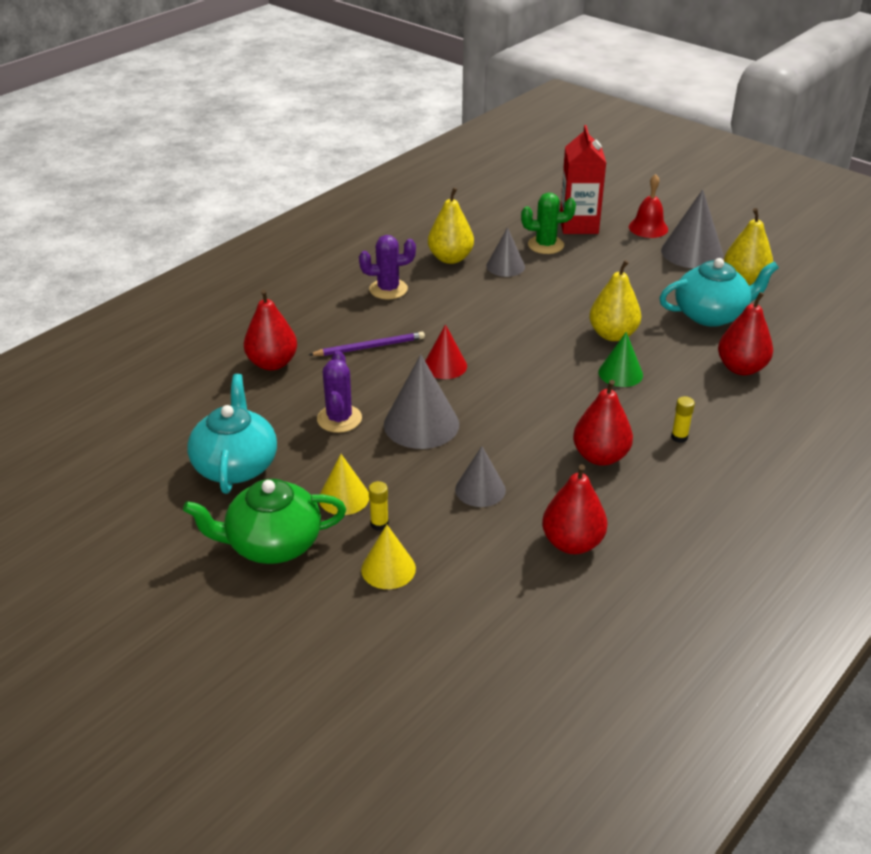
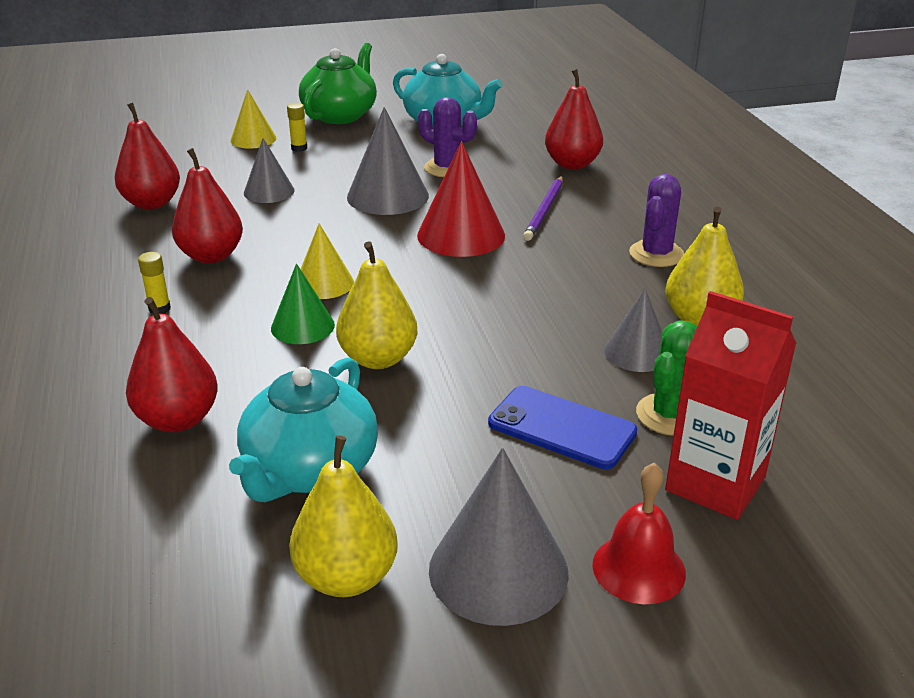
camera: 125 degrees right, 5 degrees down
yellow cone [319,454,369,515] -> yellow cone moved to [301,223,354,299]
red cone [425,324,467,379] -> red cone [417,141,505,257], size x1.61
none -> blue phone [488,386,637,469]

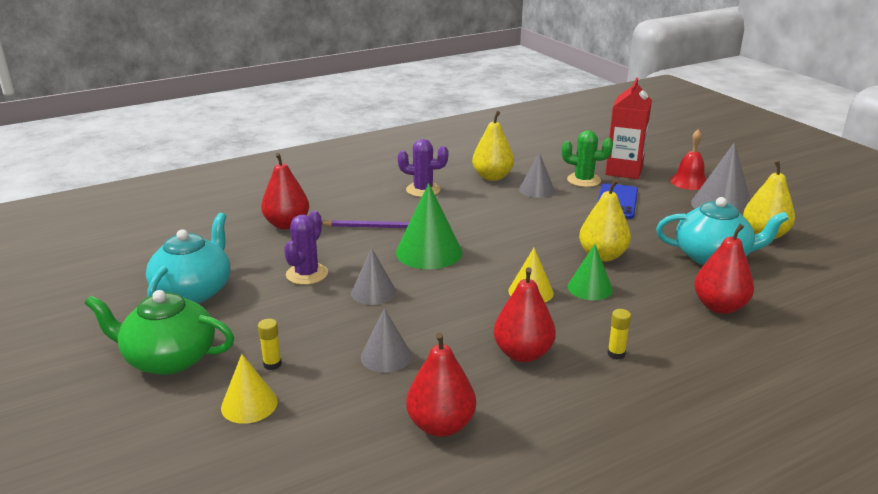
camera: 105 degrees left, 5 degrees down
grey cone [347,107,429,215] -> grey cone [351,248,396,305], size x0.62
red cone [417,141,505,257] -> green cone [396,183,462,269]

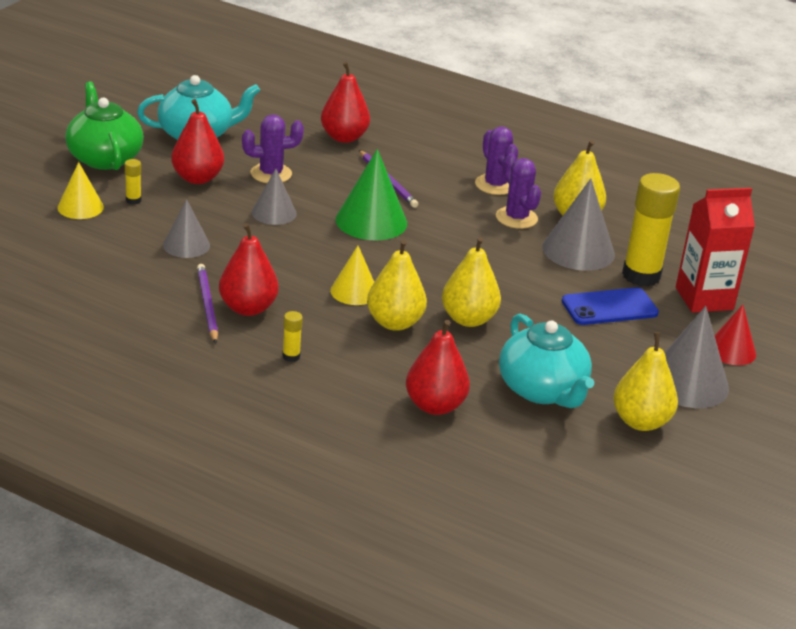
camera: 55 degrees right, 5 degrees up
red pear [406,332,476,437] -> red pear moved to [171,99,224,184]
grey cone [519,152,555,198] -> grey cone [542,179,615,271], size x1.61
green cactus [562,130,613,187] -> yellow glue stick [622,173,680,287]
green cone [567,244,613,300] -> yellow pear [367,240,427,331]
red bell [670,129,707,190] -> red cone [714,305,756,365]
none -> purple pencil [197,264,218,343]
none -> purple cactus [496,153,541,229]

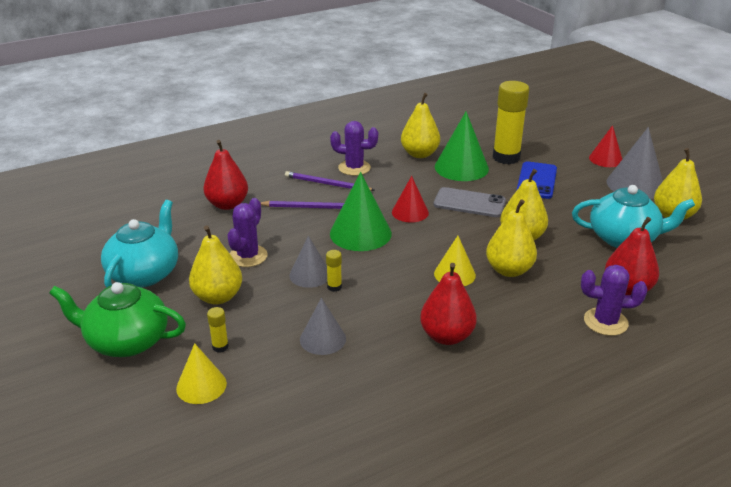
camera: 55 degrees left, 0 degrees up
red pear [171,99,224,184] -> yellow pear [189,225,242,305]
purple pencil [197,264,218,343] -> purple pencil moved to [285,171,374,191]
yellow glue stick [282,311,303,362] -> yellow glue stick moved to [326,250,342,292]
purple cactus [496,153,541,229] -> purple cactus moved to [581,265,648,336]
grey cone [542,179,615,271] -> green cone [435,112,489,181]
red carton [676,188,755,312] -> none
none -> red cone [392,176,429,222]
none -> grey phone [433,187,506,217]

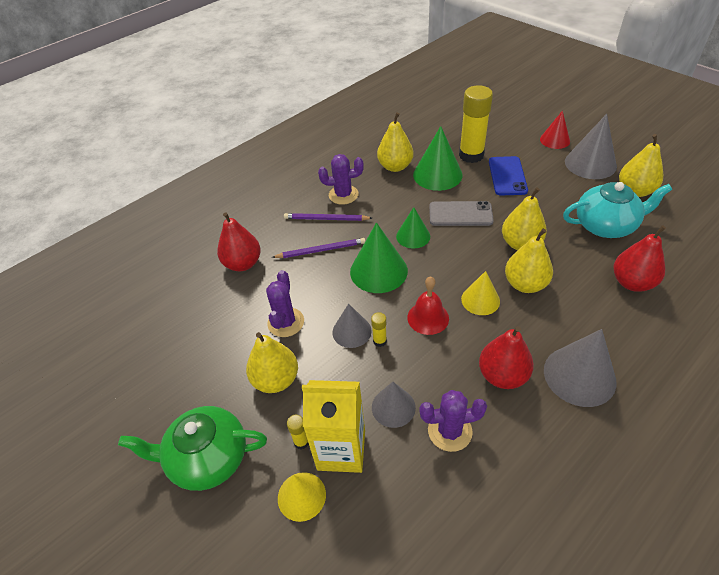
camera: 10 degrees left, 15 degrees up
turquoise teapot [101,200,178,288] -> none
red cone [392,176,429,222] -> green cone [396,207,430,249]
purple cactus [581,265,648,336] -> purple cactus moved to [419,390,487,452]
none -> yellow carton [302,380,365,473]
none -> red bell [407,277,449,335]
none -> grey cone [544,329,617,407]

